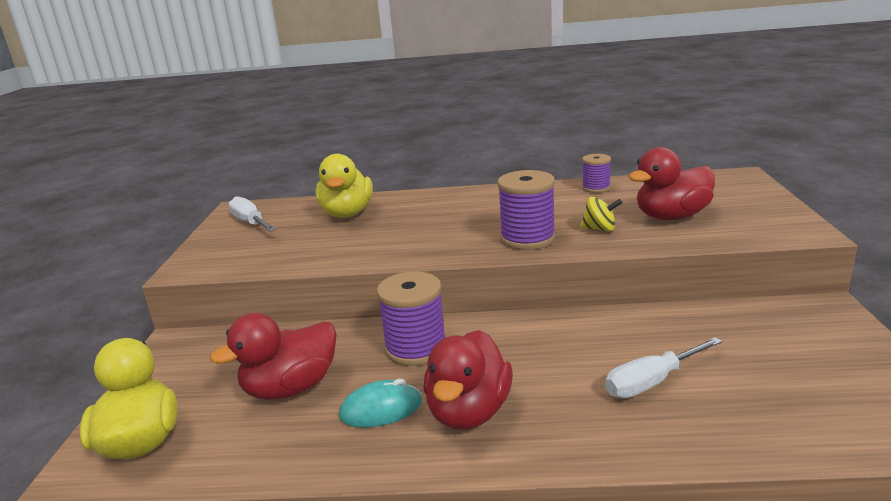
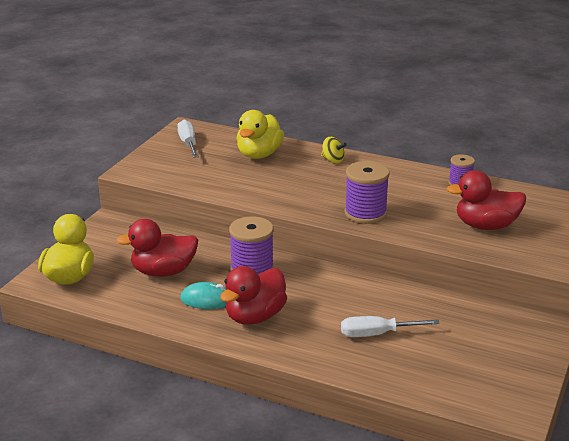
camera: 20 degrees right, 5 degrees up
yellow spinning top [580,197,623,232] -> yellow spinning top moved to [321,137,347,163]

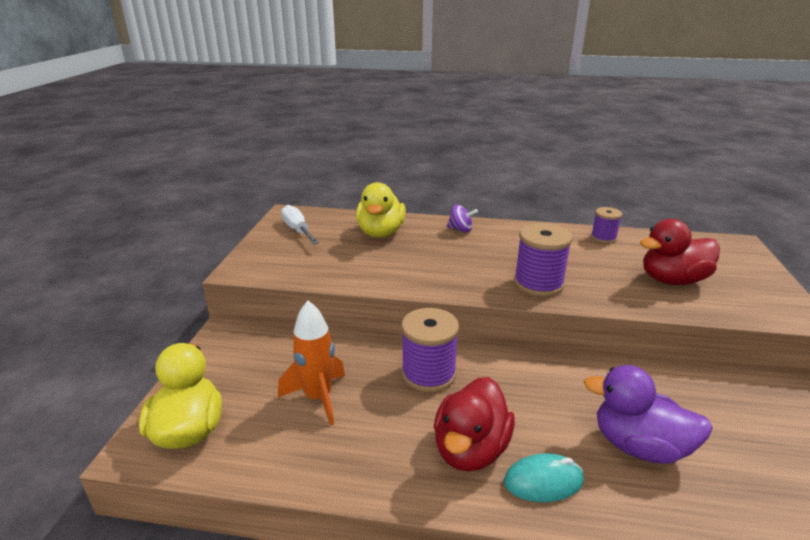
camera: 15 degrees left, 0 degrees up
red duck [116,219,198,277] -> orange rocket [278,301,345,425]
turquoise mouse [180,282,226,309] -> turquoise mouse moved to [504,453,584,502]
yellow spinning top [321,137,347,163] -> purple spinning top [447,205,478,233]
white screwdriver [341,316,440,337] -> purple duck [584,365,713,464]

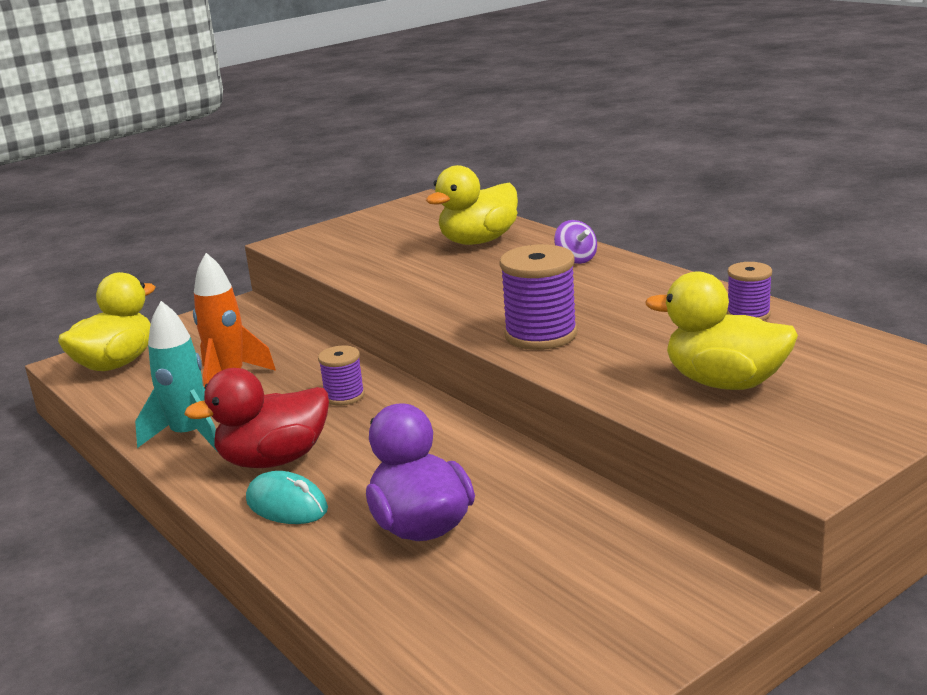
camera: 45 degrees right, 5 degrees down
white screwdriver [281,205,319,244] -> none
purple spool [401,308,459,393] -> purple spool [318,346,365,405], size x0.59
red duck [640,219,720,285] -> yellow duck [645,271,798,390]
none -> turquoise rocket [135,301,218,452]

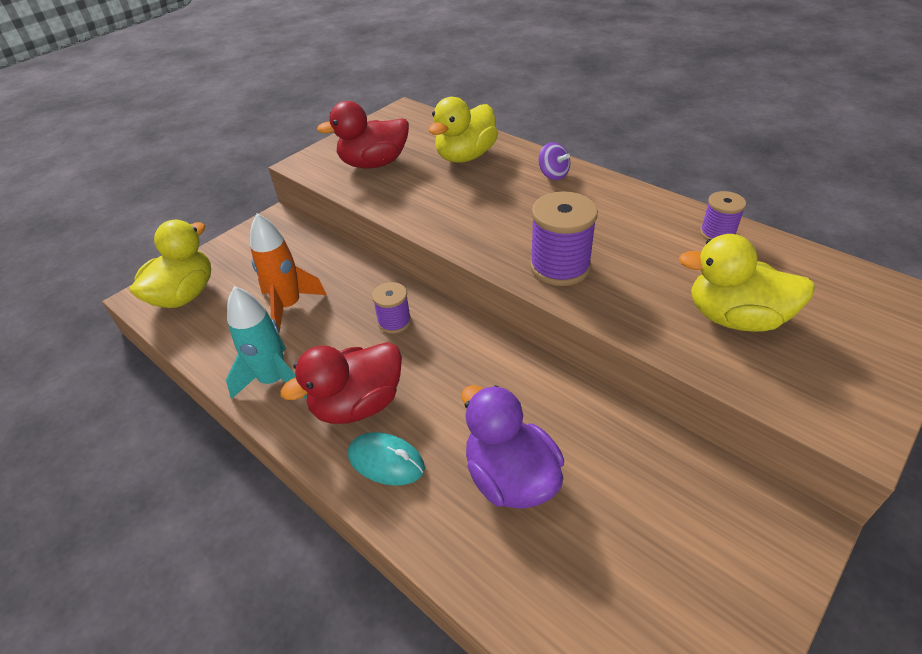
camera: 10 degrees left, 20 degrees up
none -> red duck [317,101,409,169]

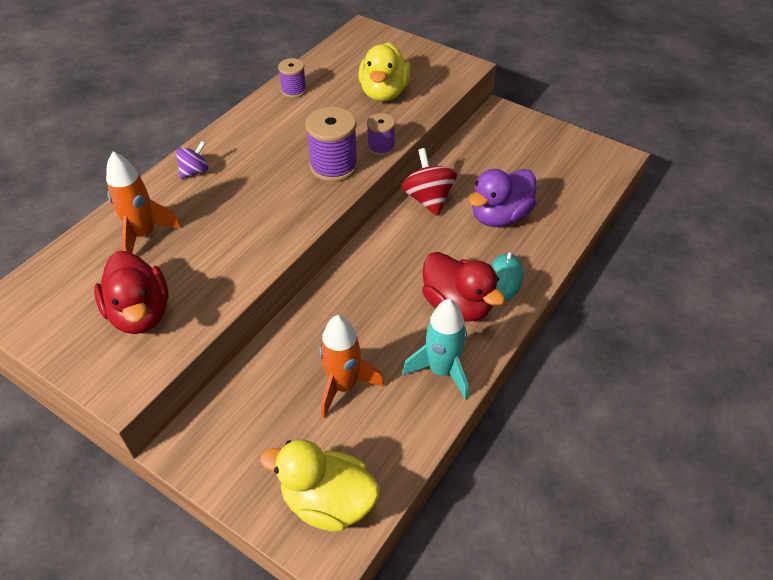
camera: 100 degrees left, 5 degrees up
purple spool [372,282,411,334] -> purple spool moved to [367,113,395,156]
yellow duck [429,97,498,162] -> orange rocket [106,152,181,253]
none -> red spinning top [401,148,457,216]

